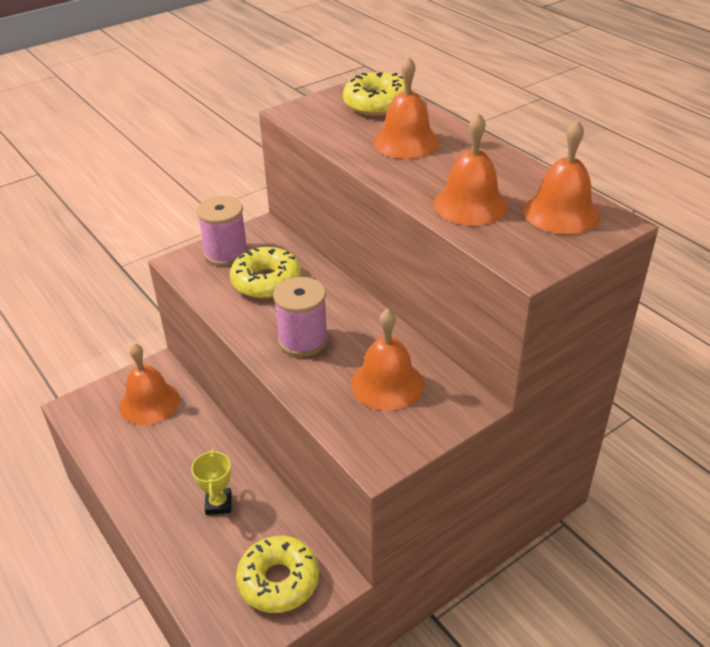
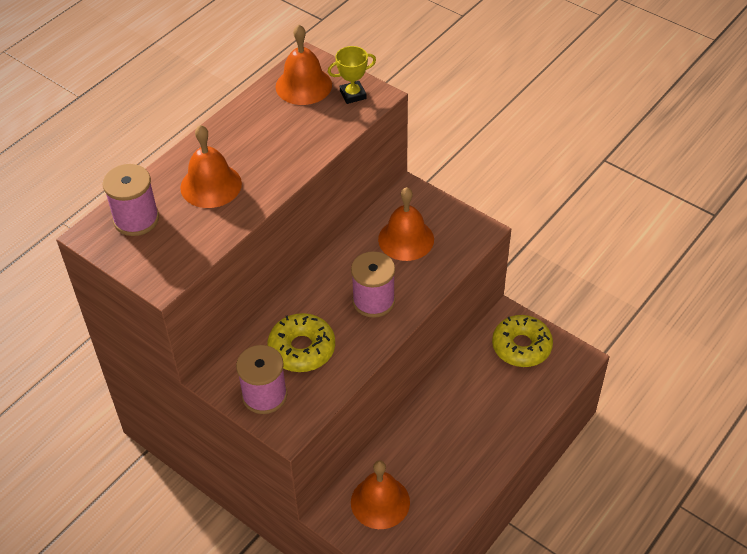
camera: 105 degrees left, 10 degrees up
yellow trophy [191,449,232,515] -> yellow trophy moved to [328,46,376,104]
yellow donut [343,72,412,116] -> pink spool [103,164,159,236]
orange bell [433,113,508,226] -> none

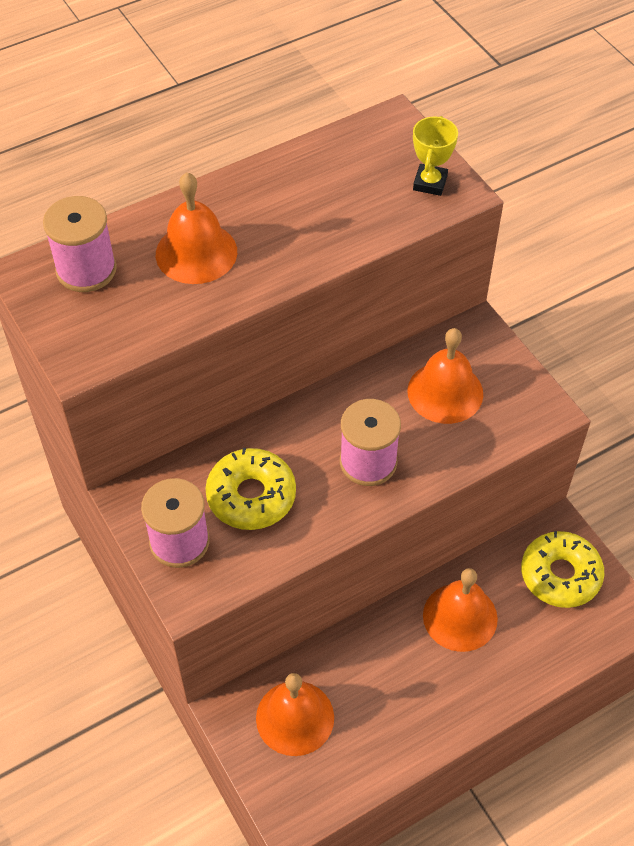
camera: 20 degrees right, 5 degrees up
orange bell [276,25,332,105] -> orange bell moved to [423,568,498,652]
yellow trophy [328,46,376,104] -> yellow trophy turned 75 degrees counterclockwise [413,116,458,196]

